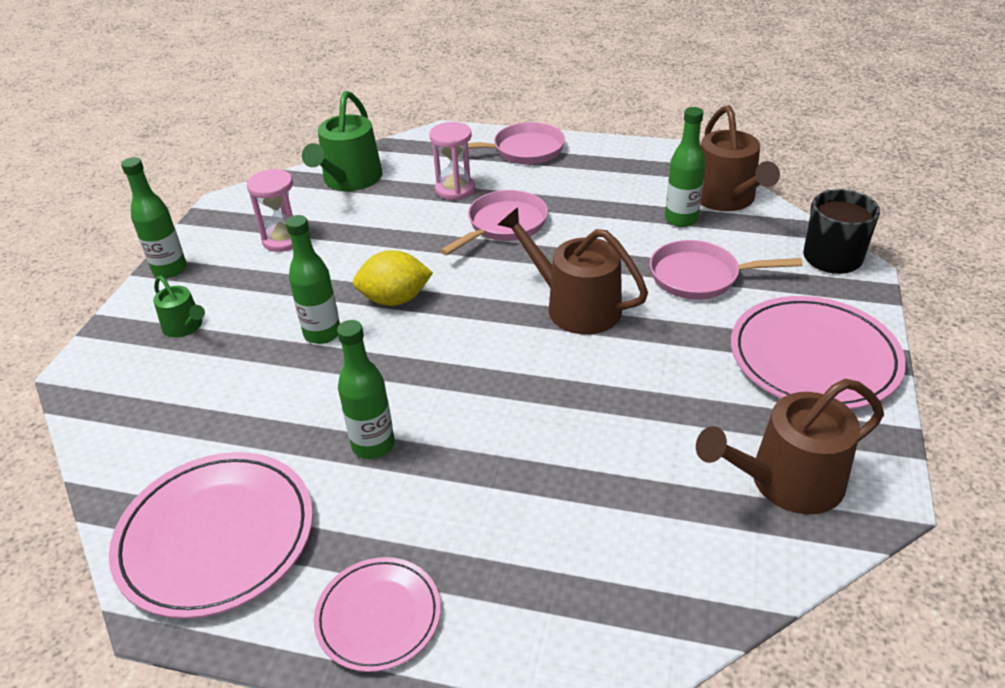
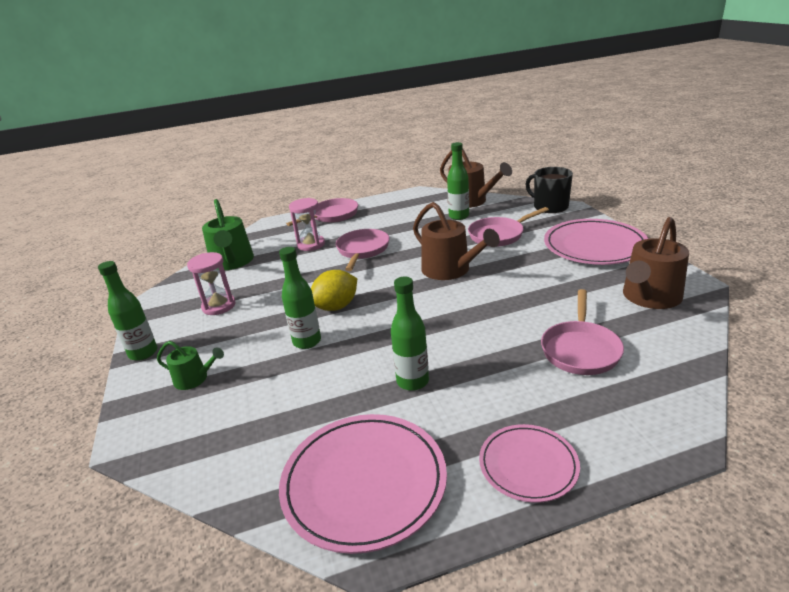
camera: 30 degrees left, 10 degrees down
brown watering can [498,207,648,334] -> brown watering can turned 135 degrees counterclockwise [413,202,500,280]
none -> pink pan [541,289,624,375]

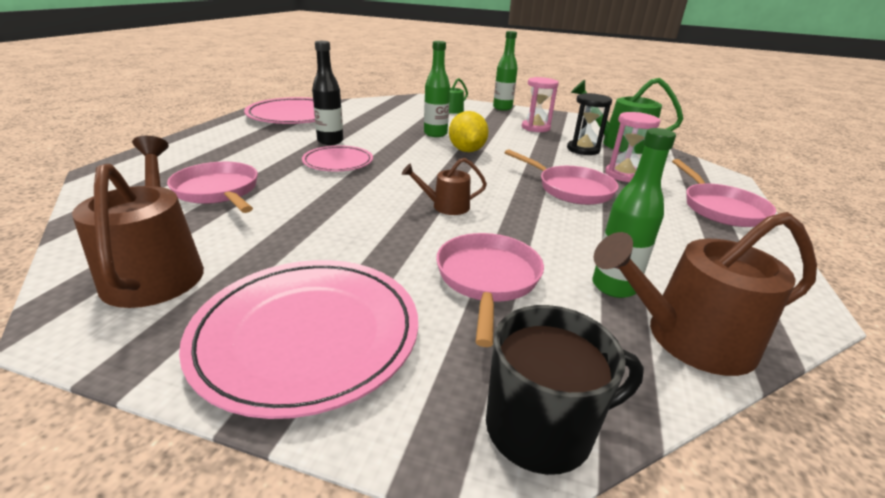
camera: 120 degrees right, 0 degrees up
green bottle [391,277,429,391] -> black bottle [312,41,343,145]
brown watering can [413,202,500,280] -> brown watering can [402,158,487,215], size x0.55
pink plate [479,424,580,503] -> pink plate moved to [302,146,373,171]
none -> black hourglass [567,93,612,155]

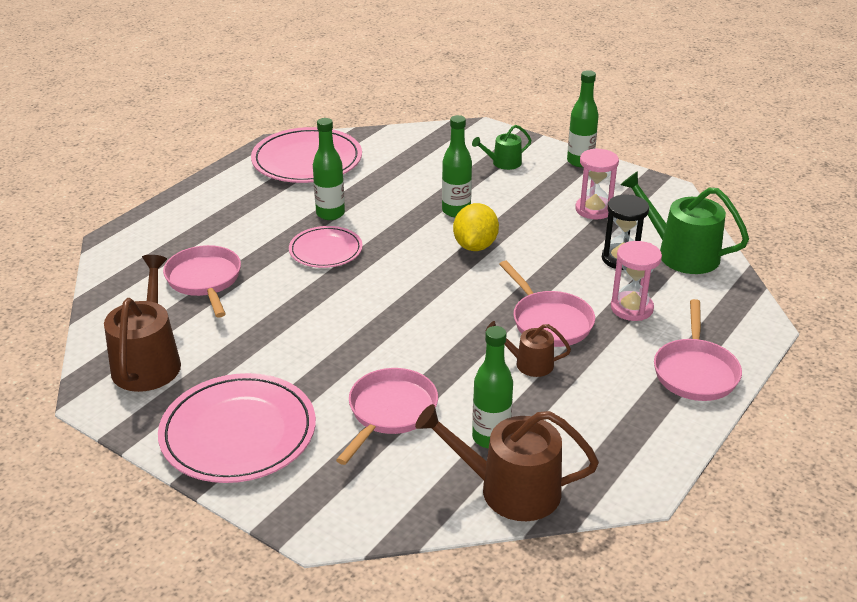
camera: 20 degrees right, 5 degrees up
black bottle [312,41,343,145] -> green bottle [313,118,345,220]
brown watering can [402,158,487,215] -> brown watering can moved to [486,321,571,377]
black mug [486,305,644,475] -> none

